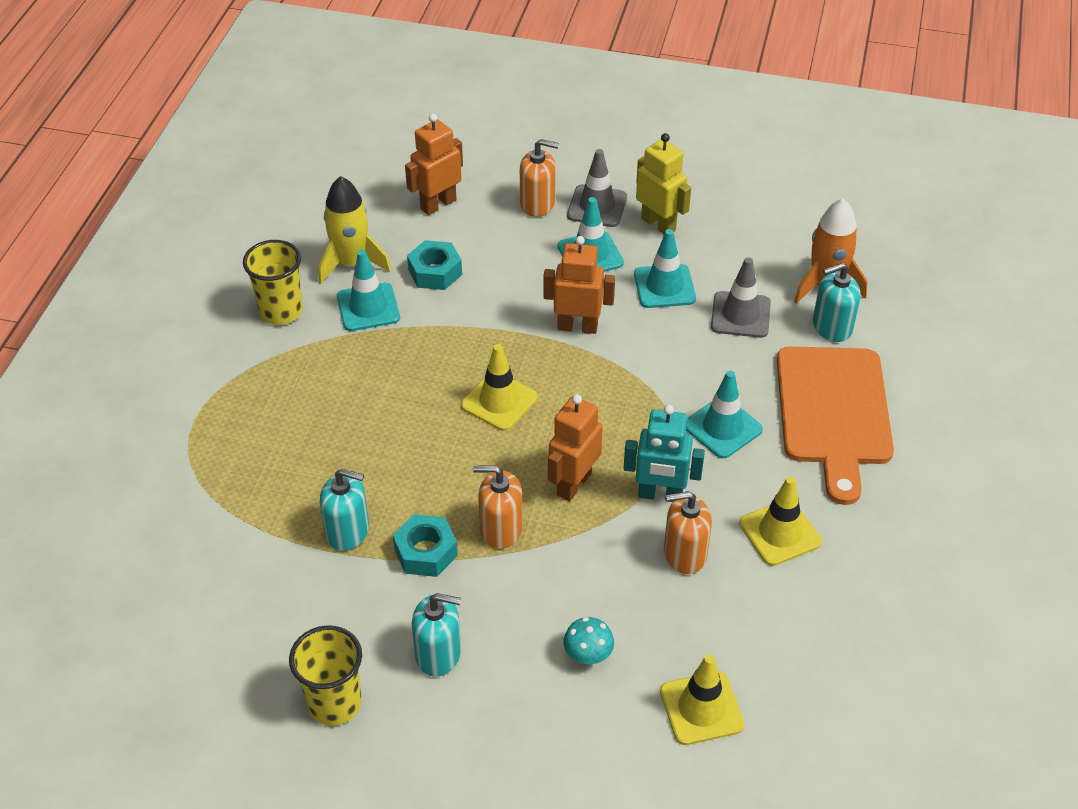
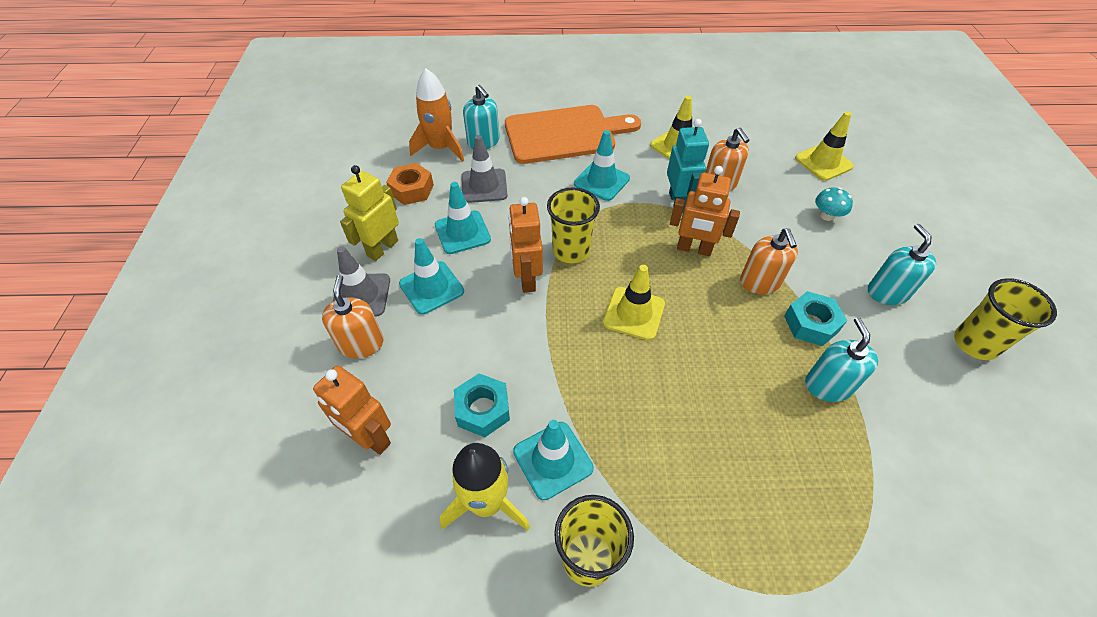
camera: 105 degrees left, 5 degrees up
none -> orange nut [386,163,434,205]
none -> yellow cup [547,187,600,263]

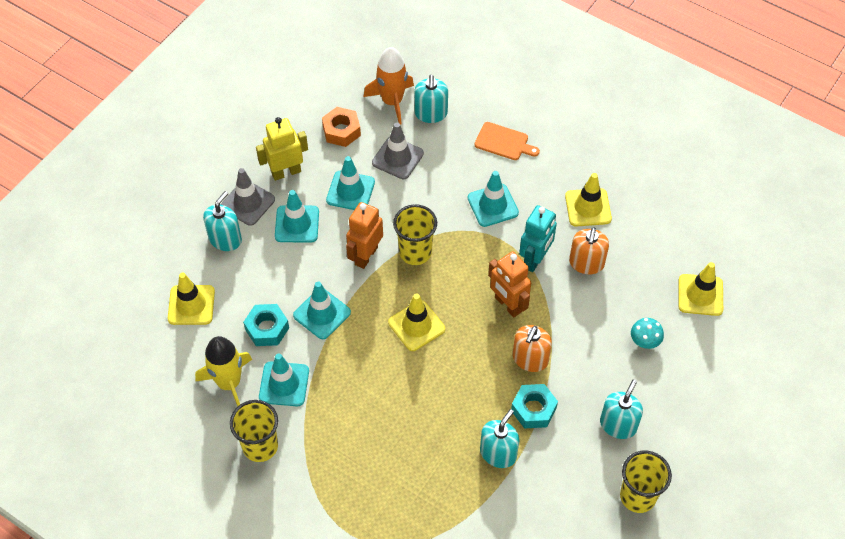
camera: 35 degrees right, 5 degrees up
orange robot [313,365,391,455] -> yellow traffic cone [168,273,215,325]
orange soap dispenser [322,275,384,358] -> turquoise soap dispenser [203,191,242,251]
orange cutting board [505,105,641,164] -> orange cutting board [475,122,540,160], size x0.47
none -> turquoise traffic cone [293,282,351,339]

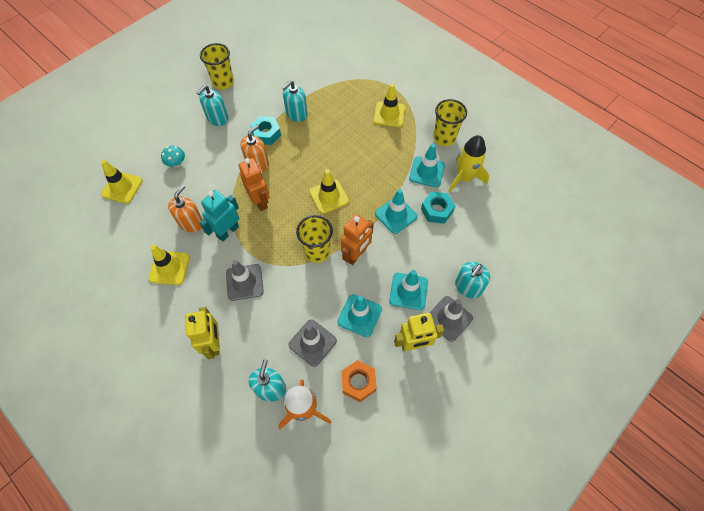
camera: 170 degrees left, 5 degrees up
yellow traffic cone [168,273,215,325] -> yellow traffic cone moved to [373,84,405,127]
turquoise traffic cone [468,171,519,227] -> grey traffic cone [226,260,264,301]
orange cutting board [475,122,540,160] -> yellow robot [185,307,220,359]

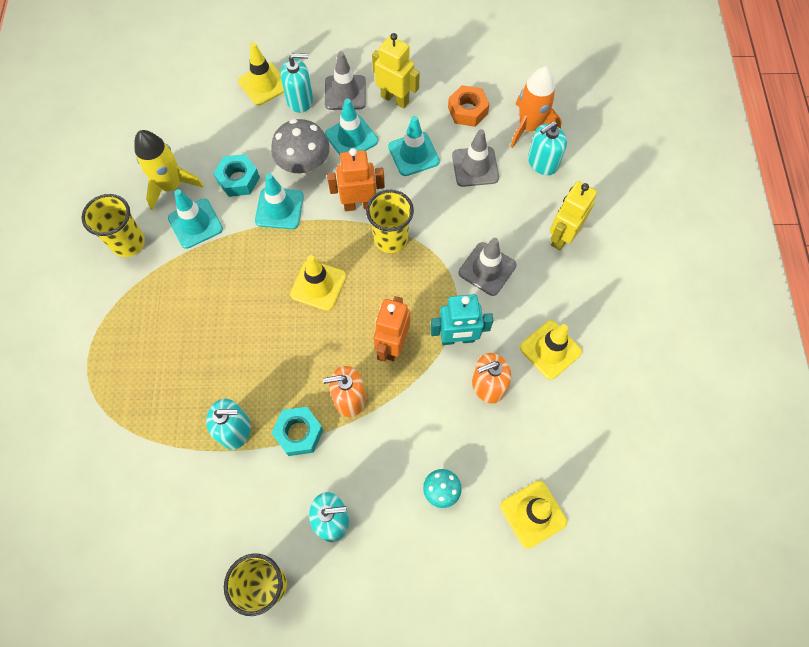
camera: 135 degrees left, 5 degrees up
yellow traffic cone [373,84,405,127] -> yellow traffic cone moved to [238,42,284,106]
none -> grey mushroom [271,119,330,174]

